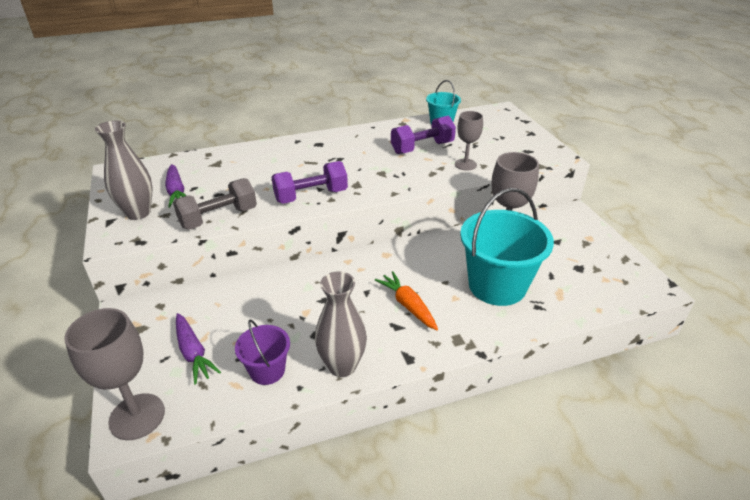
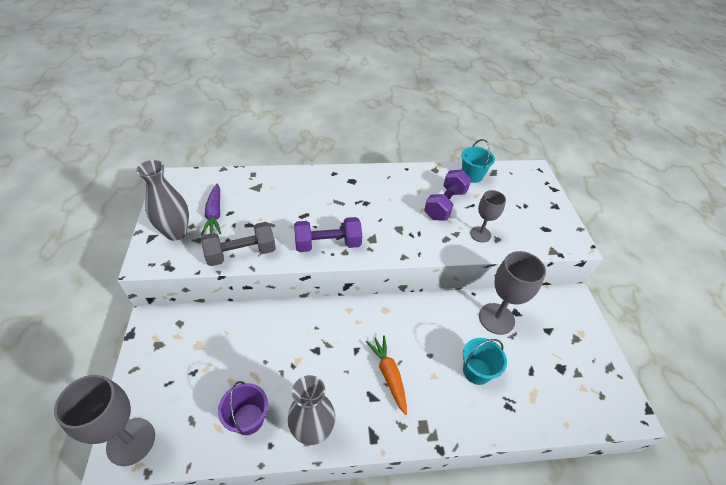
camera: 10 degrees right, 10 degrees up
purple carrot [176,313,221,384] -> none
purple dumbbell [391,116,456,154] -> purple dumbbell turned 45 degrees counterclockwise [424,170,471,220]
turquoise bucket [460,188,554,306] -> turquoise bucket [463,338,507,385], size x0.52

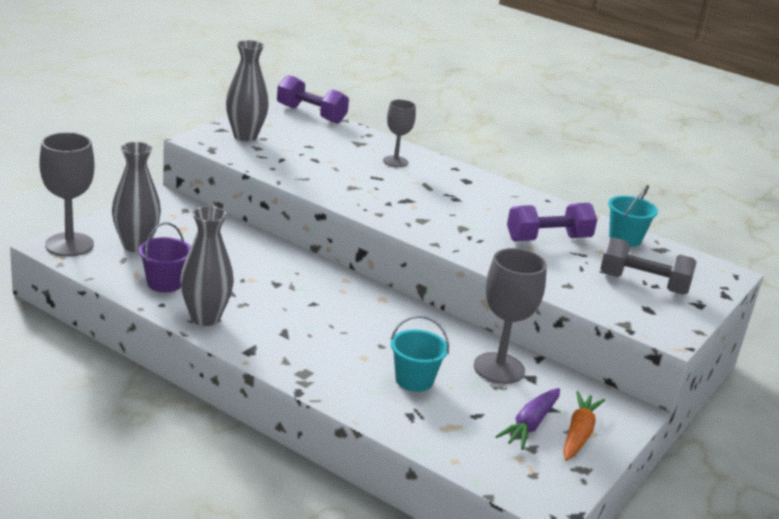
camera: 40 degrees right, 20 degrees down
purple carrot [201,184,221,236] -> purple carrot moved to [495,388,560,450]
grey dumbbell [201,222,276,266] -> grey dumbbell moved to [600,237,697,295]
purple dumbbell [294,217,362,252] -> purple dumbbell moved to [277,75,349,124]
orange carrot [366,335,407,415] -> orange carrot moved to [563,391,605,461]
grey goblet [470,190,506,243] -> grey goblet moved to [383,100,416,167]
none -> grey vase [112,142,161,252]

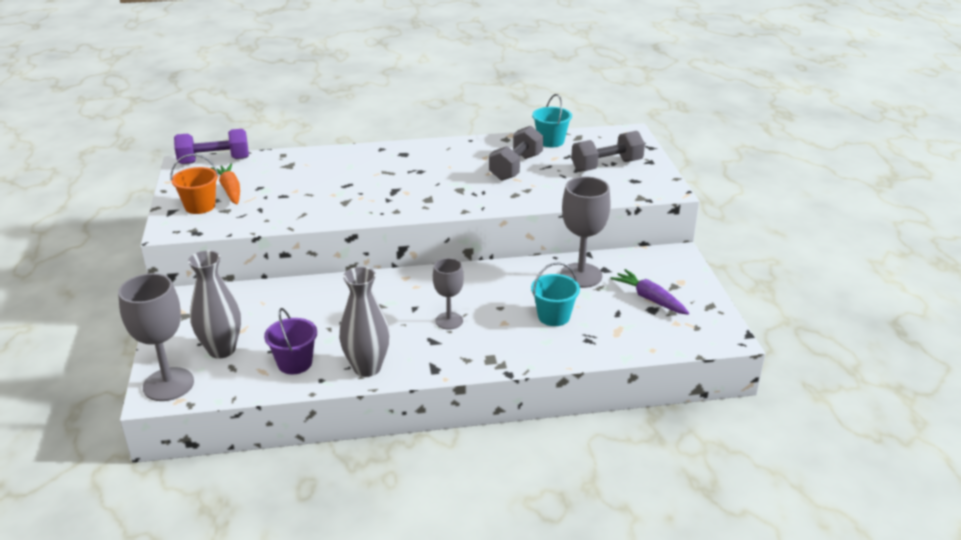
camera: 40 degrees left, 5 degrees up
grey vase [226,40,269,141] -> orange bucket [170,154,219,214]
grey goblet [383,100,416,167] -> grey goblet moved to [433,258,464,330]
purple carrot [495,388,560,450] -> purple carrot turned 150 degrees clockwise [610,269,689,315]
purple dumbbell [507,203,598,241] -> grey dumbbell [489,126,543,181]
orange carrot [563,391,605,461] -> orange carrot moved to [211,164,240,204]

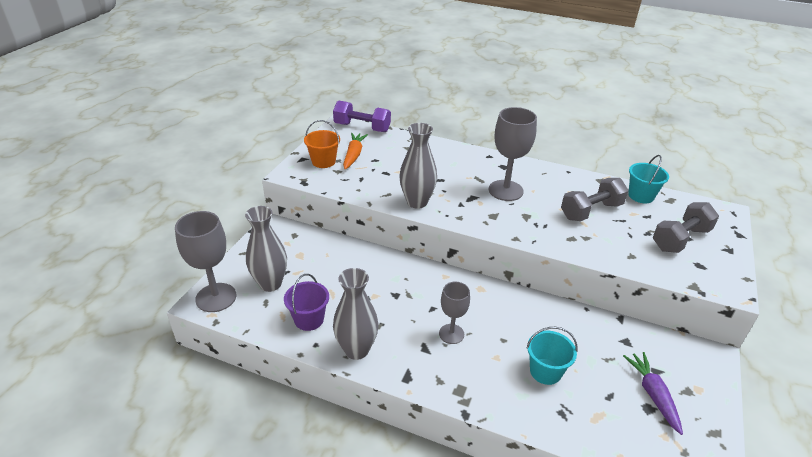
camera: 30 degrees right, 5 degrees up
grey goblet [560,176,611,288] -> grey goblet moved to [489,107,537,201]
grey dumbbell [571,131,645,172] -> grey dumbbell turned 45 degrees counterclockwise [653,202,719,253]
none -> grey vase [399,123,437,209]

